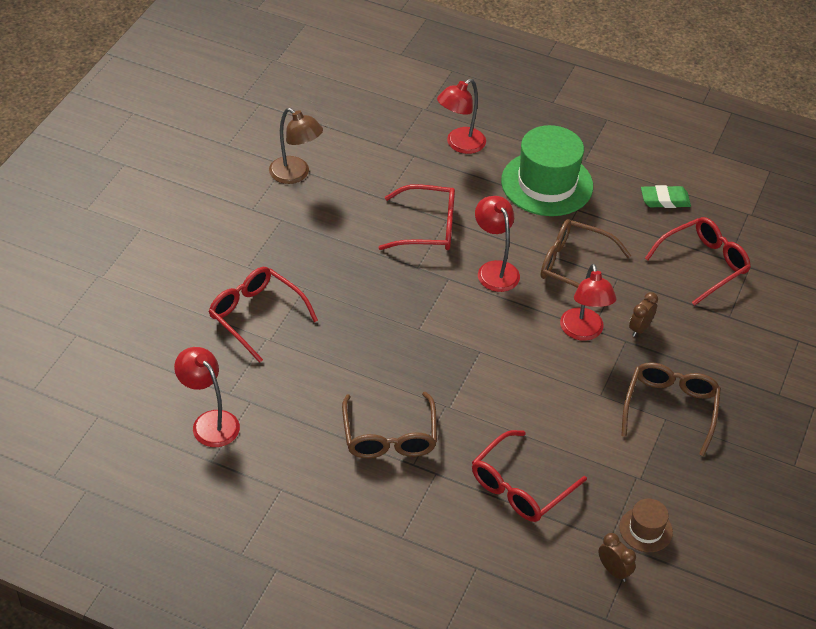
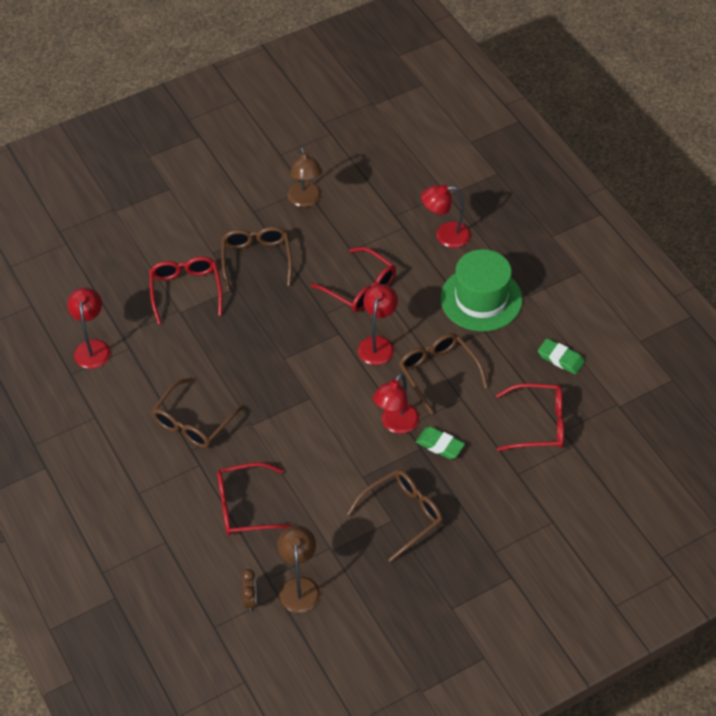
camera: 40 degrees right, 5 degrees up
brown hat [619,499,673,552] -> brown lamp [277,525,320,613]
brown clock [629,292,658,337] -> green eraser [416,427,465,459]
none -> brown glasses [221,227,292,291]

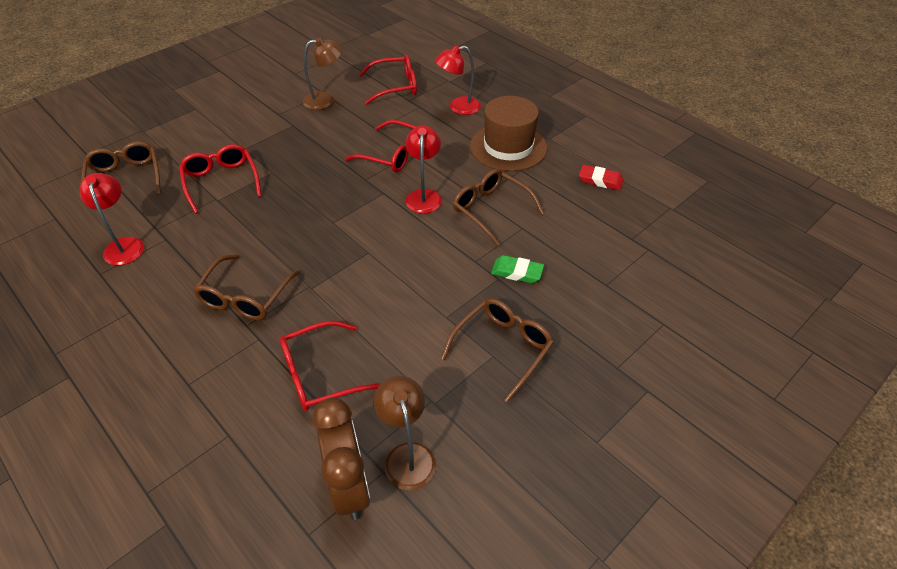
camera: 15 degrees left, 5 degrees down
brown glasses [221,227,292,291] -> brown glasses moved to [81,141,161,209]
brown clock [242,569,257,611] -> brown clock [312,398,370,520], size x2.14
brown lamp [288,147,322,207] -> brown lamp turned 75 degrees counterclockwise [303,37,342,110]
red lamp [373,373,419,434] -> none
green hat [440,249,523,331] -> brown hat [470,96,547,171]
red glasses [496,383,564,451] -> red glasses moved to [358,54,417,105]
green eraser [538,338,585,374] -> red eraser [579,165,624,190]

